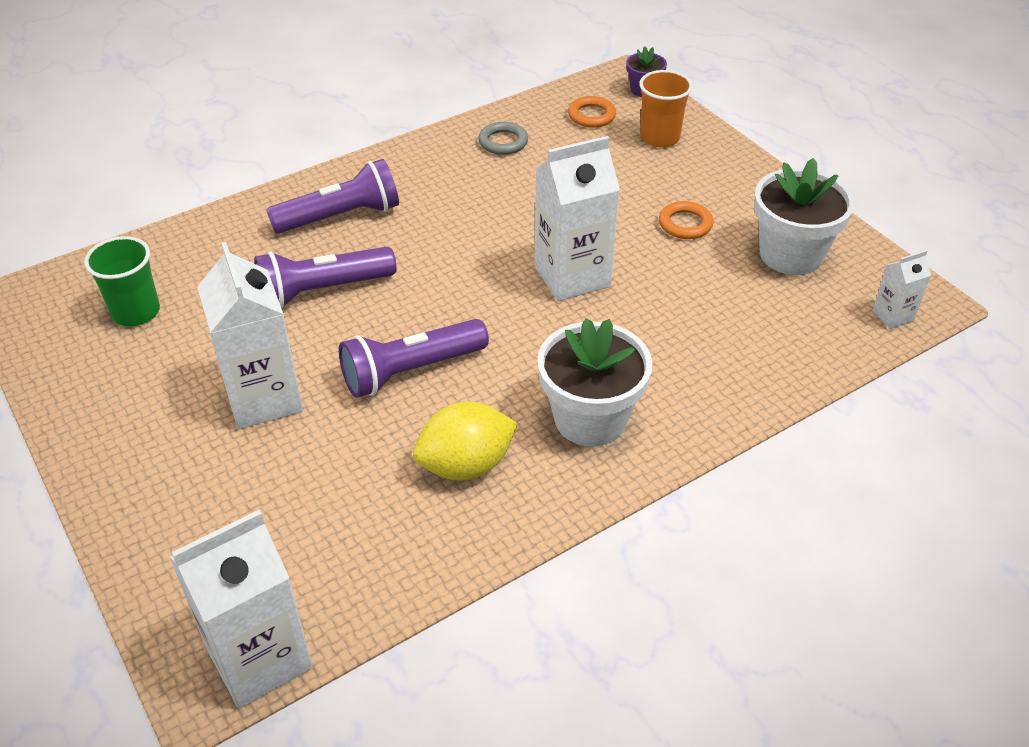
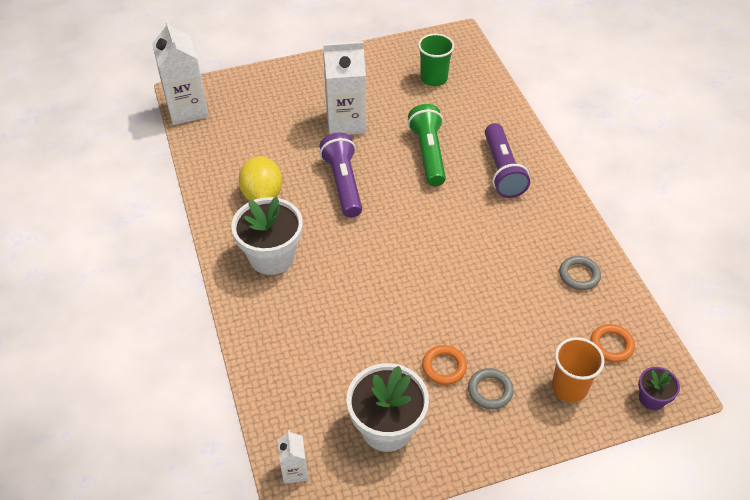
camera: 105 degrees right, 5 degrees up
purple flashlight [254,247,396,309] -> green flashlight [408,104,446,186]
white carton [534,136,620,301] -> none
none -> grey ring [468,368,514,409]

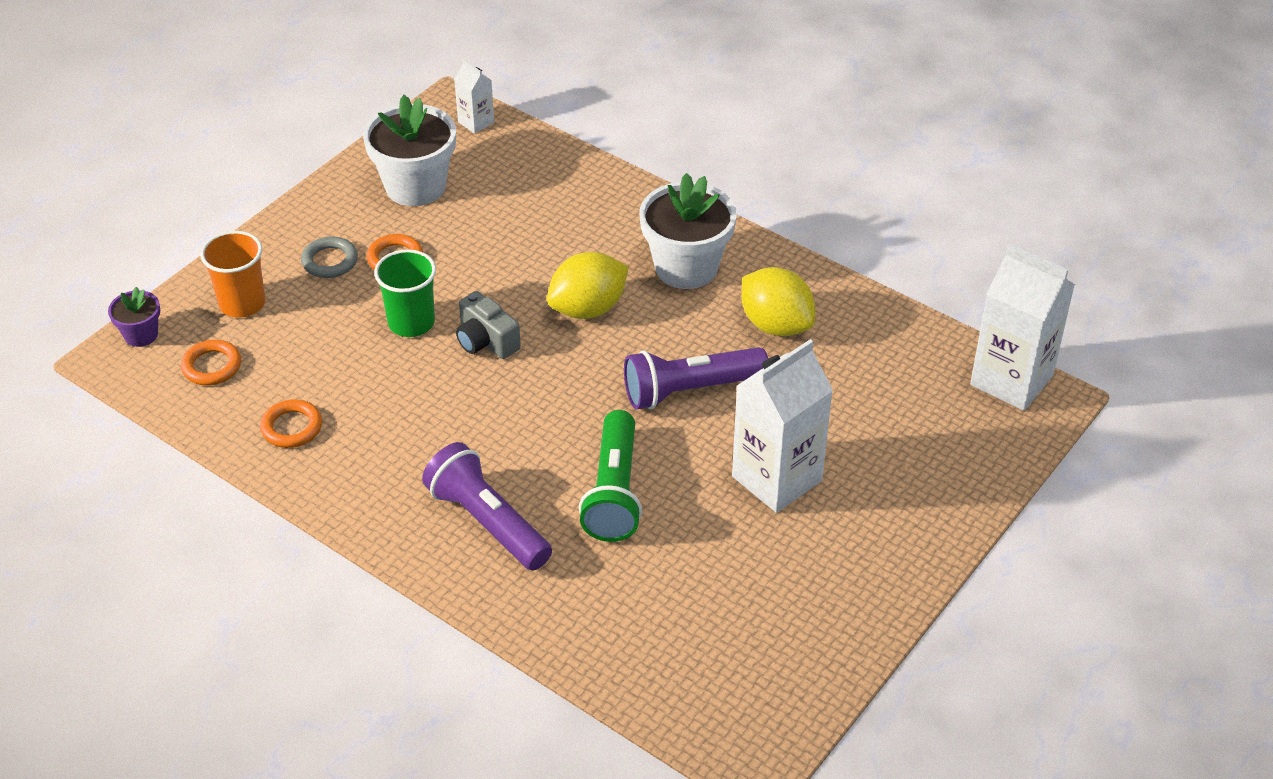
camera: 145 degrees right, 5 degrees down
purple flashlight [319,132,362,218] -> purple flashlight turned 120 degrees clockwise [624,347,768,409]
green flashlight [408,104,446,186] -> green flashlight turned 45 degrees clockwise [579,410,642,542]
green cup [418,34,454,86] -> green cup moved to [374,249,436,337]
grey ring [559,256,601,290] -> orange ring [260,399,322,448]
none -> grey camera [456,291,521,359]
none -> yellow lemon [547,252,629,319]

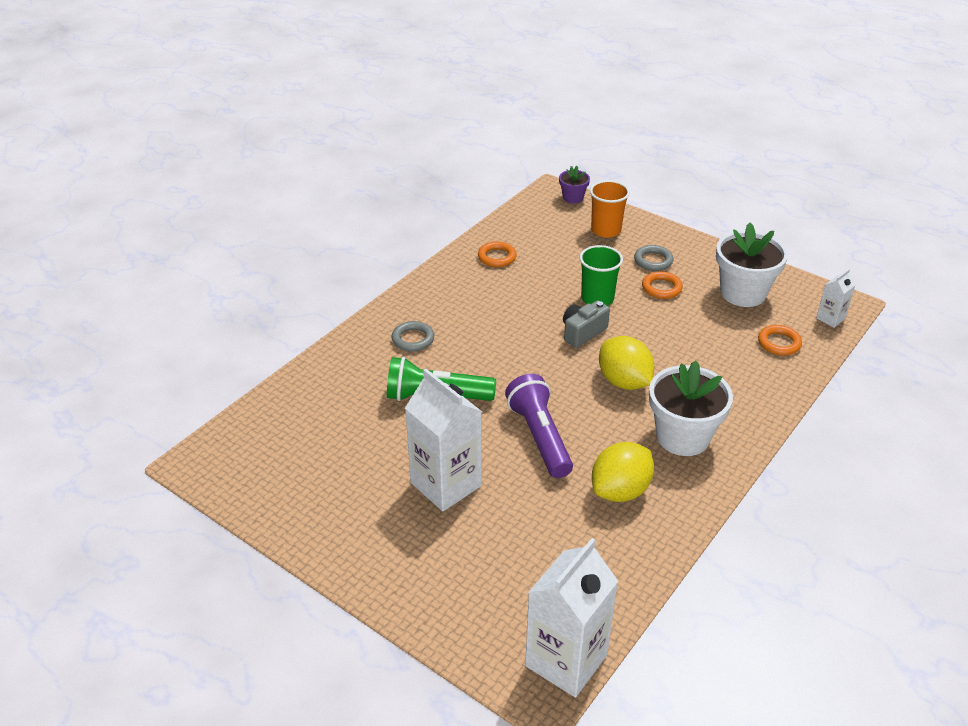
camera: 90 degrees right, 5 degrees down
orange ring [181,340,241,385] -> orange ring moved to [758,325,802,356]
purple flashlight [422,442,552,570] -> grey ring [391,321,434,352]

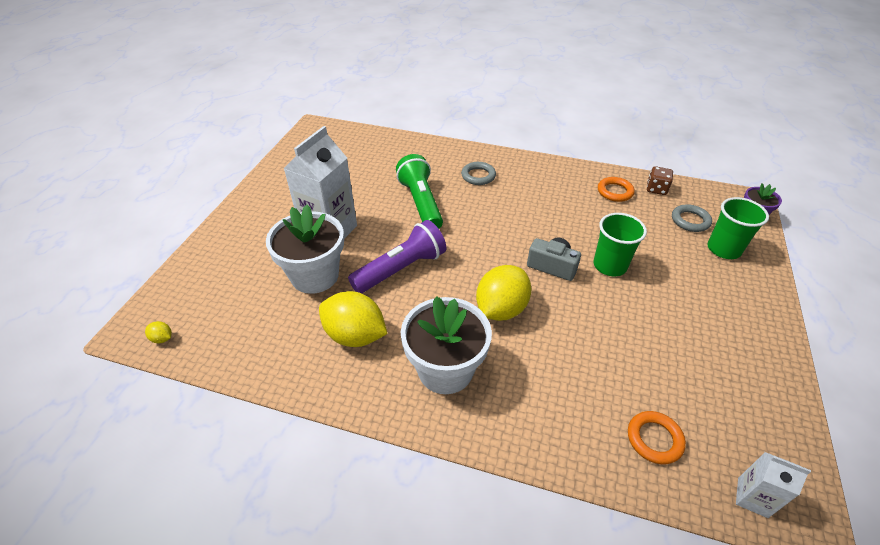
camera: 70 degrees right, 5 degrees up
white carton [525,538,618,697] -> yellow lemon [145,321,172,343]
orange cup [590,180,630,238] -> green cup [708,197,769,259]
grey ring [634,245,673,271] -> grey ring moved to [672,204,712,232]
orange ring [642,271,683,299] -> none
white flower pot [716,223,788,307] -> white flower pot moved to [266,205,344,294]
none -> brown dice [647,166,673,195]

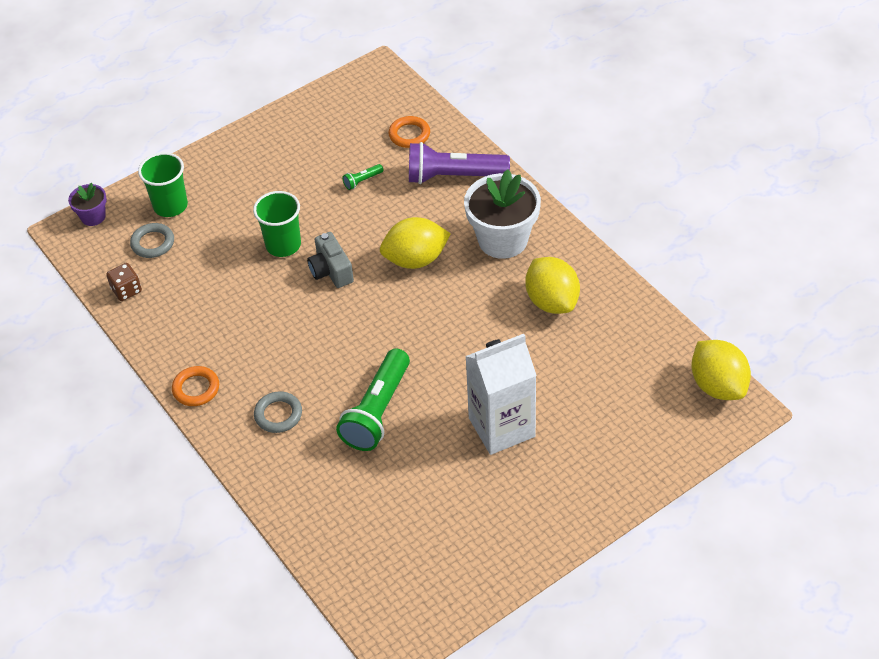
camera: 140 degrees left, 5 degrees up
yellow lemon [145,321,172,343] -> yellow lemon [691,340,751,400], size x2.49
white flower pot [266,205,344,294] -> none
purple flashlight [348,220,446,293] -> purple flashlight moved to [409,142,510,184]
orange ring [598,177,635,202] -> orange ring moved to [172,366,219,406]
white carton [736,452,811,518] -> none
none -> green flashlight [343,164,383,190]

